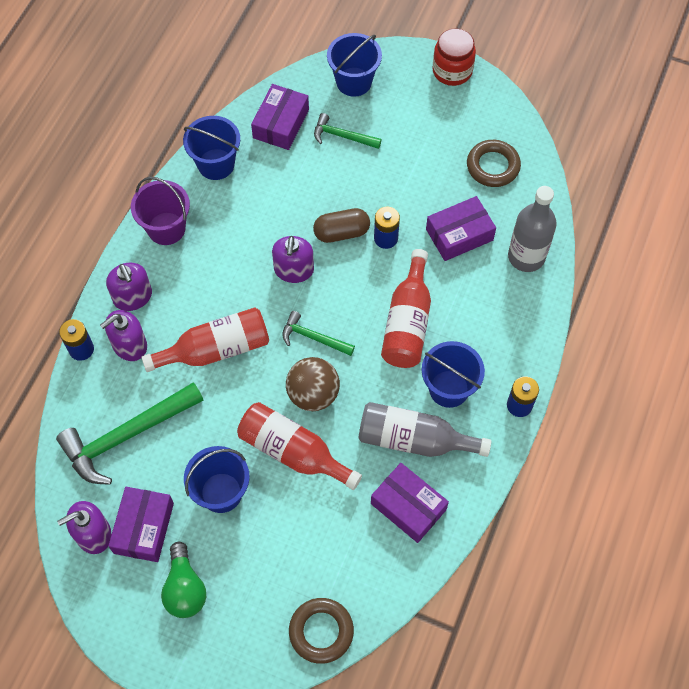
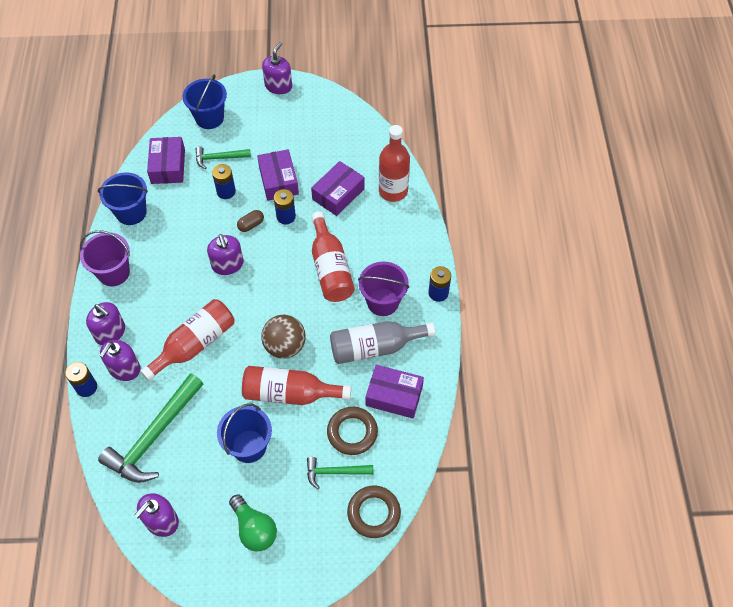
camera: 25 degrees left, 5 degrees down
purple box [108,487,174,562] -> purple box moved to [257,149,299,201]
green hammer [282,311,355,356] -> green hammer moved to [307,457,373,489]
brown capsule [313,208,370,243] -> brown capsule [237,210,264,232], size x0.64
blue bucket [422,341,485,408] -> purple bucket [358,262,409,316]
red jar [433,28,476,86] -> purple soap dispenser [262,42,292,94]
brown ring [467,140,521,187] -> brown ring moved to [327,407,378,455]
grey bottle [508,186,557,272] -> red bottle [379,125,410,202]
none -> blue battery [212,164,236,199]

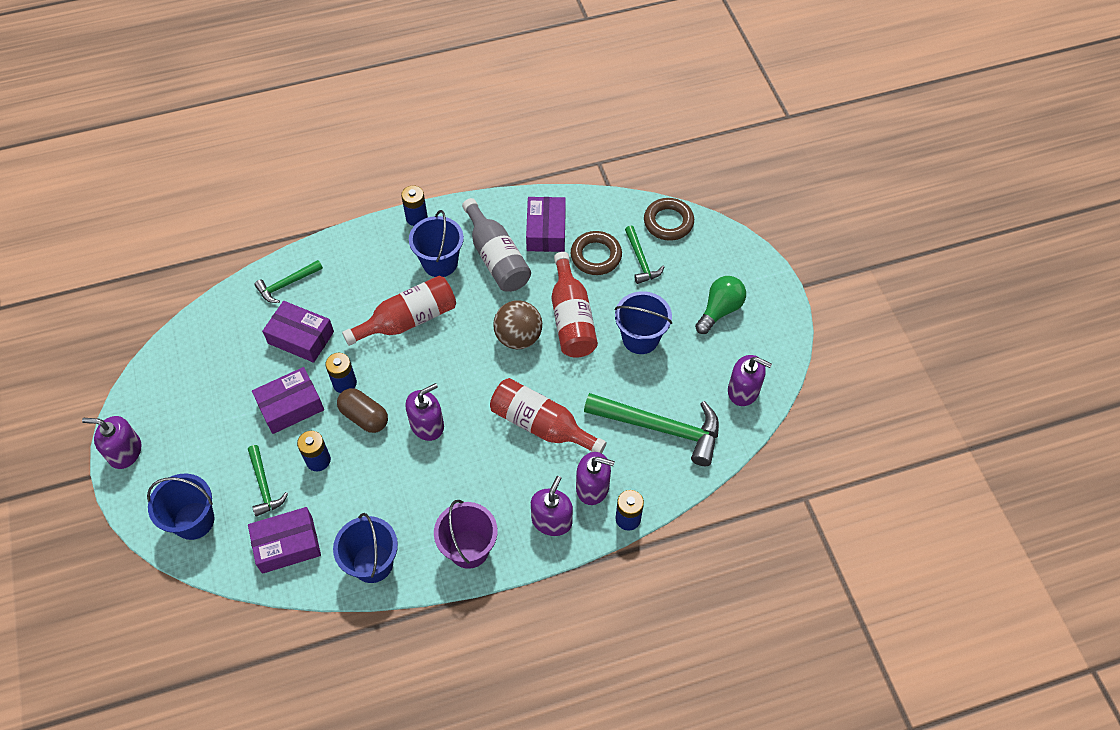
camera: 105 degrees left, 0 degrees up
brown capsule [237,210,264,232] -> brown capsule [337,388,388,433], size x1.56
purple bucket [358,262,409,316] -> blue bucket [409,210,464,277]
red bottle [379,125,410,202] -> green hammer [254,260,323,303]

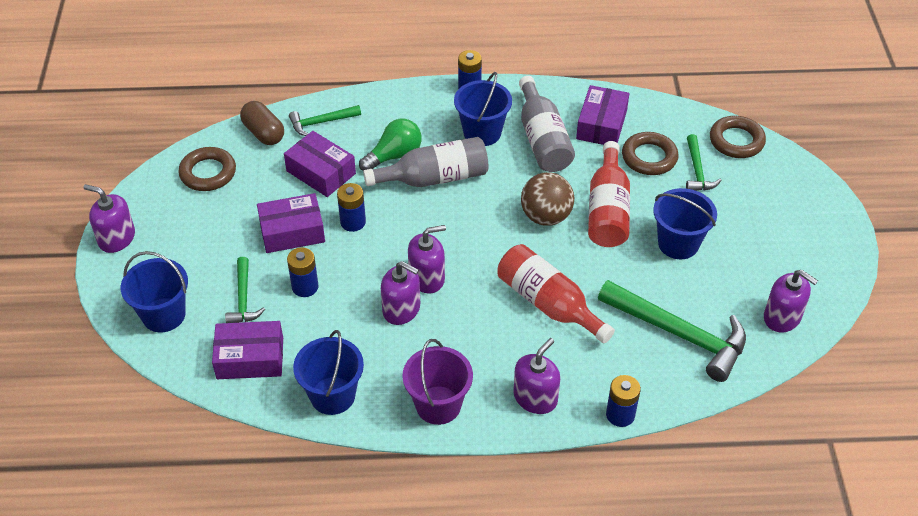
camera: 15 degrees right, 10 degrees down
brown capsule [337,388,388,433] -> brown capsule moved to [240,101,284,145]
red bottle [342,276,456,346] -> grey bottle [363,137,488,187]
purple soap dispenser [576,452,615,505] -> purple soap dispenser moved to [381,261,420,325]
green light bulb [695,276,746,334] -> green light bulb moved to [359,119,422,171]
none -> brown ring [178,147,236,191]

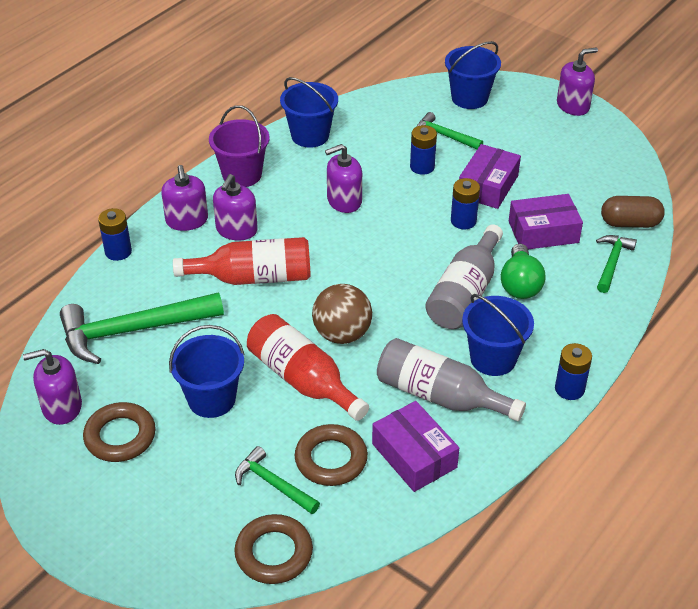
camera: 130 degrees right, 5 degrees down
brown ring [178,147,236,191] -> brown ring moved to [83,402,156,462]
purple box [212,321,283,379] -> none
purple soap dispenser [408,225,446,293] -> purple soap dispenser moved to [213,174,258,241]

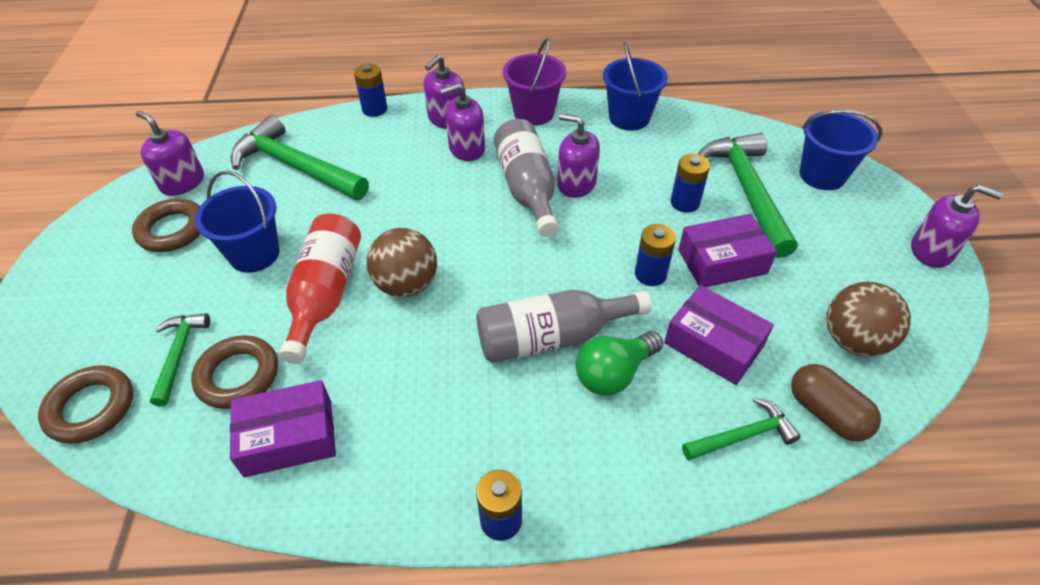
camera: 50 degrees right, 5 degrees up
red bottle [173,237,311,285] -> none
purple box [372,401,459,492] -> purple box turned 60 degrees clockwise [230,380,336,477]
grey bottle [377,338,526,421] -> grey bottle moved to [494,119,559,237]
green hammer [416,112,483,149] -> green hammer [698,133,797,258], size x1.88
blue bucket [462,294,534,376] -> none
none -> brown ball [826,282,911,357]

